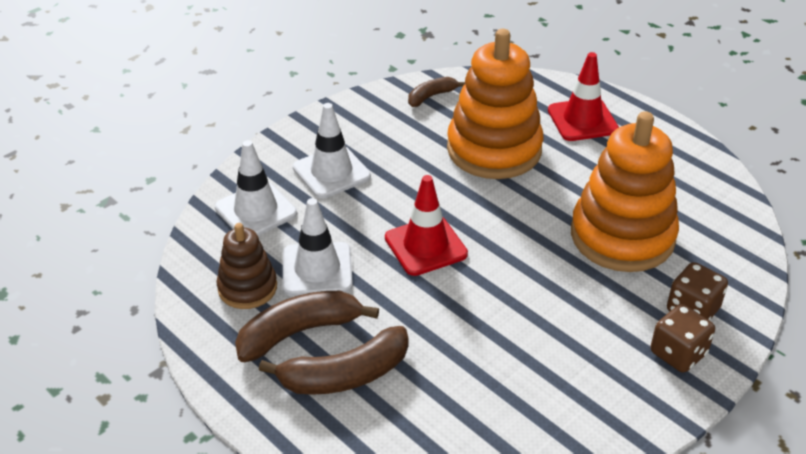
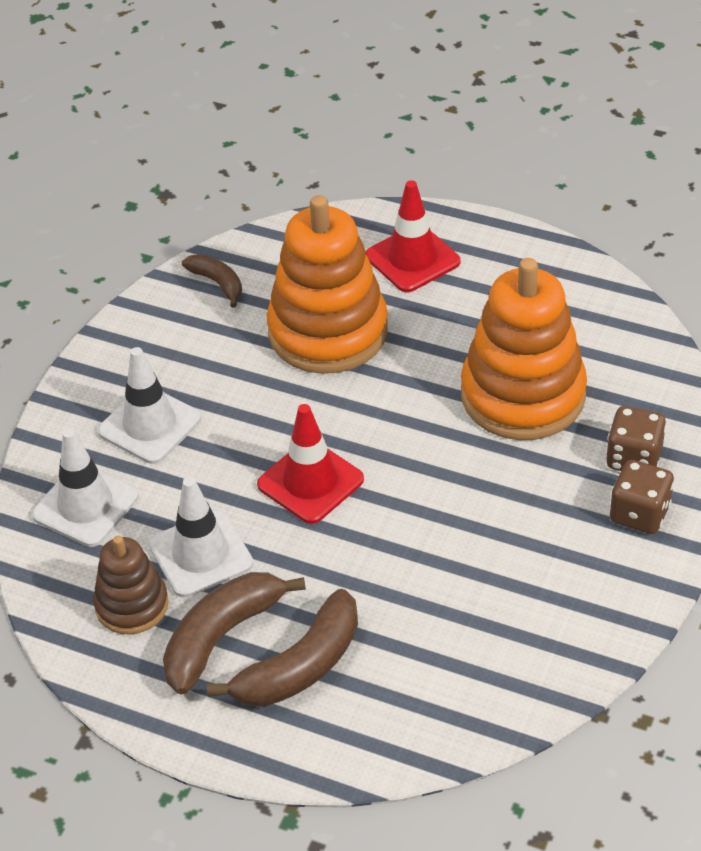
camera: 20 degrees left, 5 degrees up
brown banana [408,77,465,107] -> brown banana turned 105 degrees clockwise [182,254,242,308]

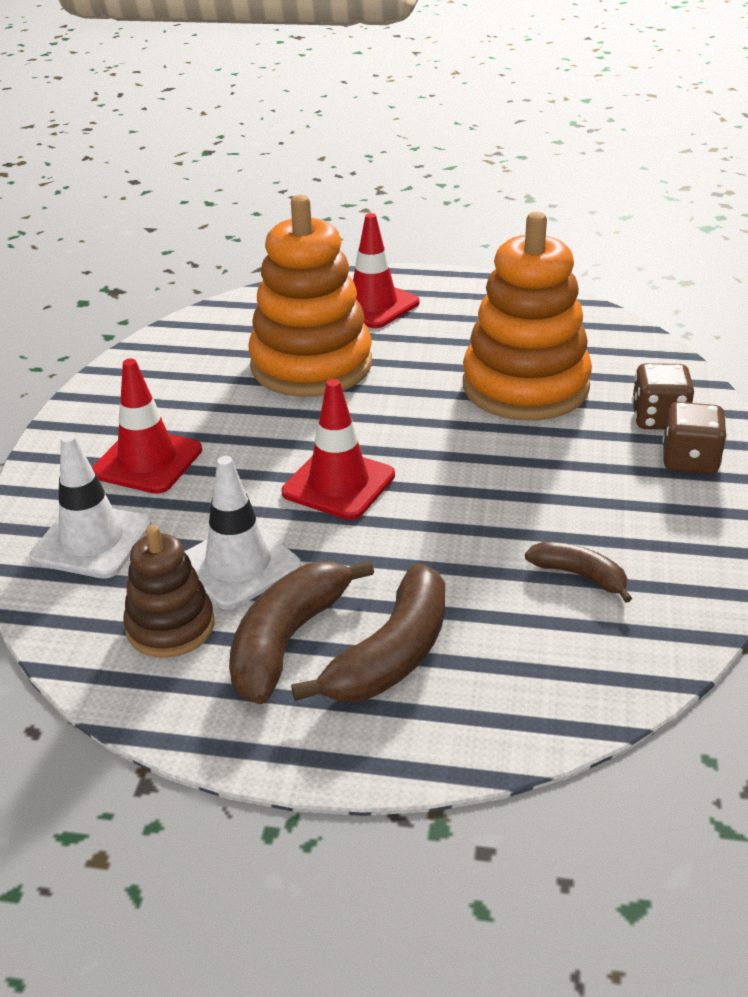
camera: 15 degrees left, 10 degrees down
white traffic cone [98,347,201,464] -> red traffic cone [92,358,202,494]
brown banana [182,254,242,308] -> brown banana moved to [525,542,632,603]

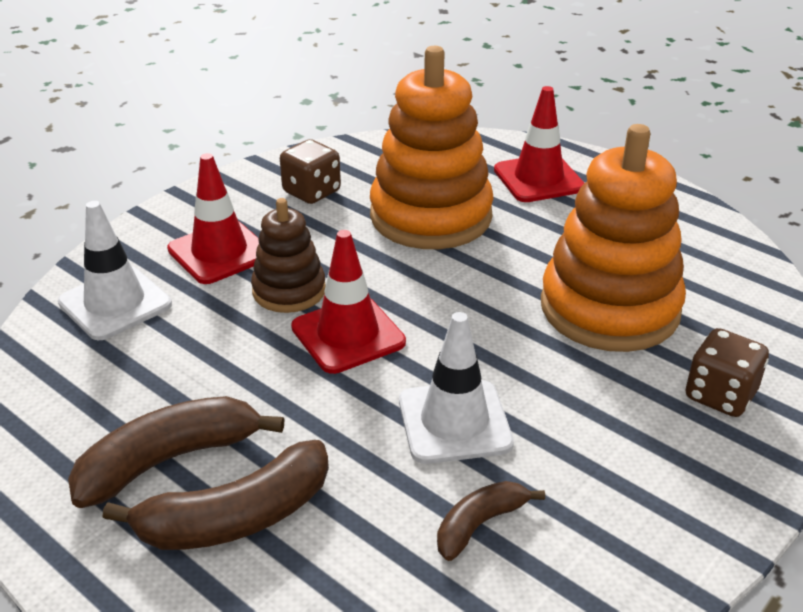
camera: 30 degrees right, 0 degrees up
brown stacking toy [123,525,215,658] -> brown stacking toy moved to [251,198,326,313]
white traffic cone [184,456,301,610] -> white traffic cone moved to [399,312,514,464]
brown banana [525,542,632,603] -> brown banana turned 105 degrees counterclockwise [437,481,545,561]
brown dice [663,402,727,474] -> brown dice moved to [280,139,341,204]

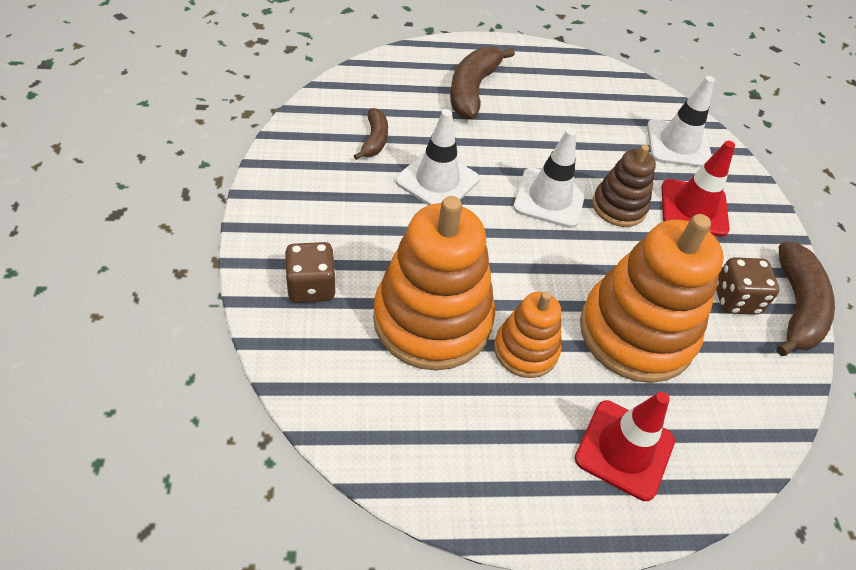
camera: 130 degrees right, 15 degrees up
brown banana [68,396,285,508] -> brown banana moved to [777,241,835,356]
red traffic cone [291,230,406,374] -> white traffic cone [513,128,587,228]
none -> orange stacking toy [494,291,561,378]

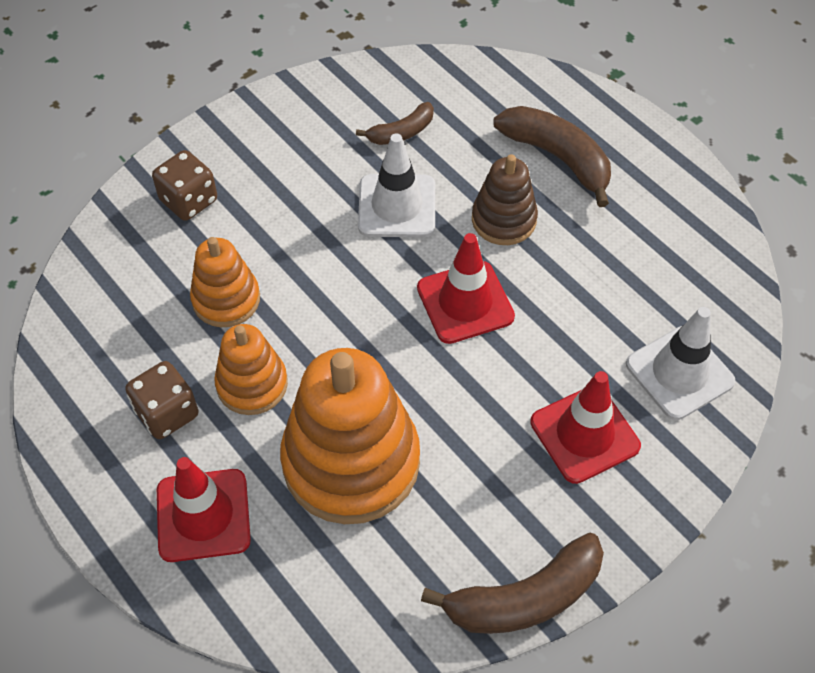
camera: 60 degrees right, 5 degrees up
orange stacking toy [373,196,495,370] -> orange stacking toy [190,237,260,327], size x0.54
brown banana [450,46,515,119] -> brown banana turned 60 degrees clockwise [493,106,611,207]
white traffic cone [513,128,587,228] -> red traffic cone [417,233,515,344]
brown stacking toy [593,145,656,227] -> brown stacking toy moved to [472,154,538,245]
brown dice [716,257,779,315] -> brown dice moved to [125,361,199,439]

